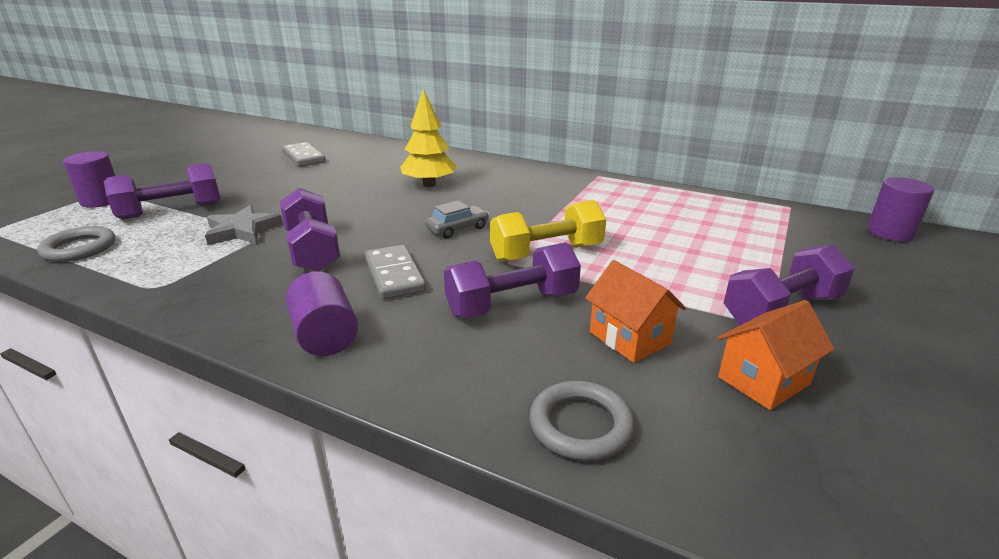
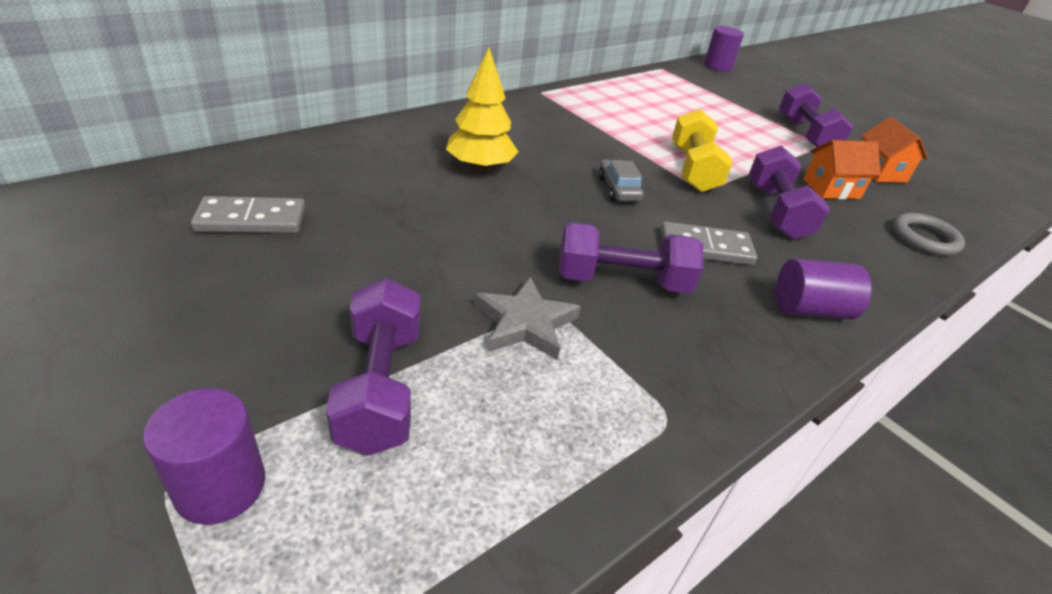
camera: 70 degrees left, 10 degrees up
grey ring [37,226,115,262] -> none

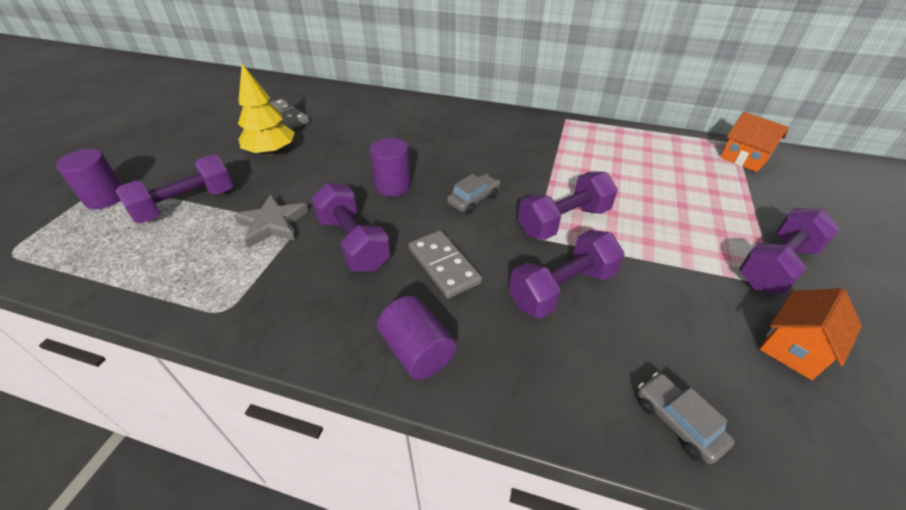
camera: 60 degrees right, 5 degrees up
yellow tree [446,48,518,171] -> yellow tree moved to [238,64,295,156]
yellow dumbbell [672,109,733,192] -> purple dumbbell [518,172,618,240]
purple cylinder [704,26,744,72] -> purple cylinder moved to [369,138,411,197]
orange house [803,140,881,199] -> orange house moved to [720,112,789,172]
grey ring [893,213,965,256] -> grey car [637,372,735,464]

